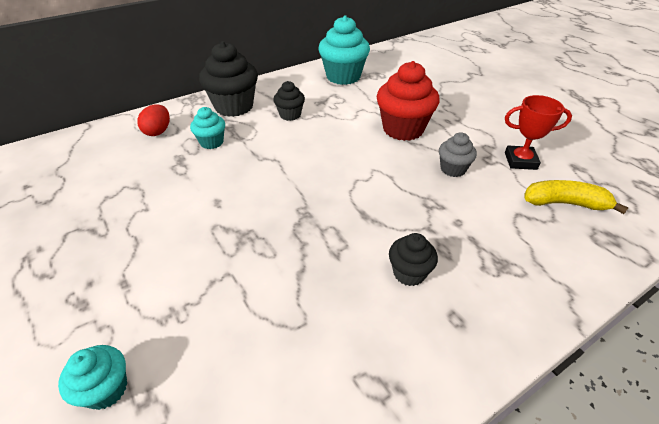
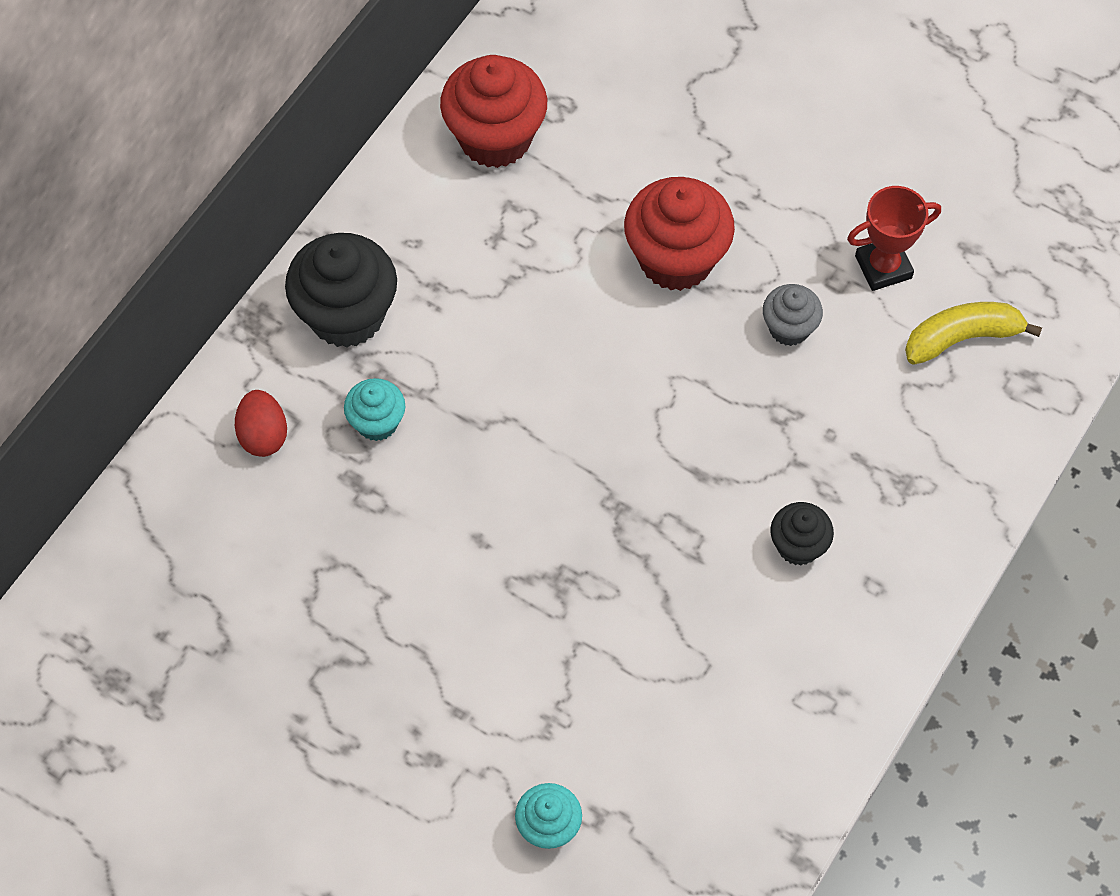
camera: 25 degrees left, 20 degrees up
black cupcake [273,81,305,121] -> none
turquoise cupcake [318,15,370,85] -> red cupcake [440,55,547,168]

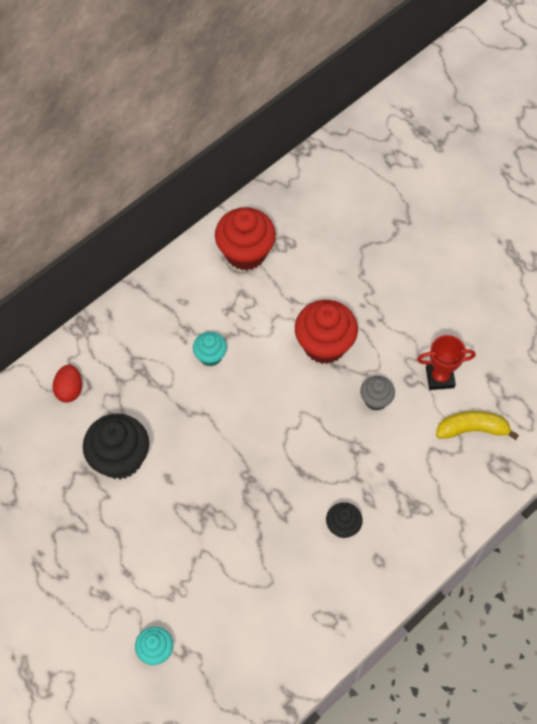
camera: 15 degrees right, 0 degrees up
black cupcake [285,233,397,348] -> black cupcake moved to [83,414,149,479]
turquoise cupcake [344,378,405,441] -> turquoise cupcake moved to [193,332,227,366]

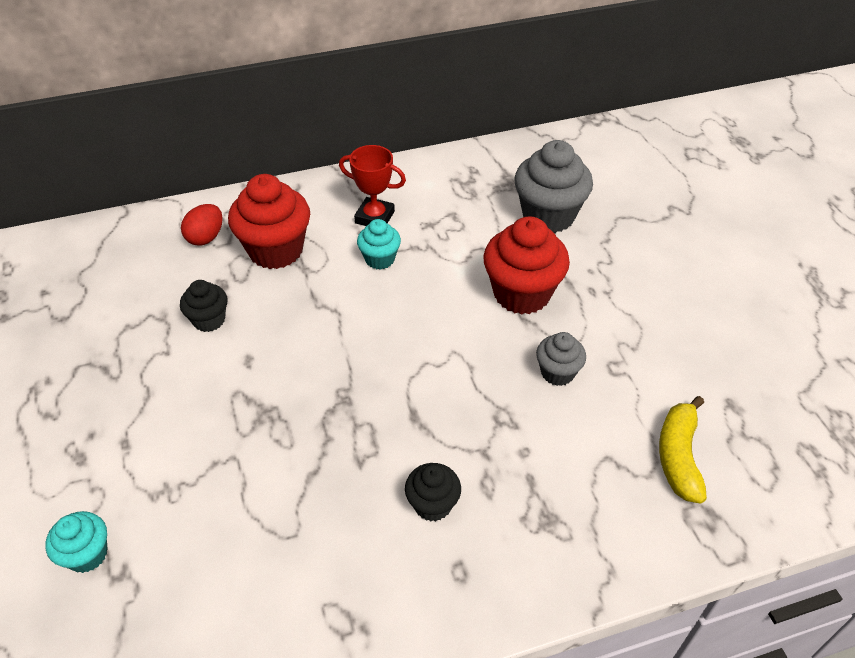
camera: 25 degrees right, 15 degrees down
black cupcake [83,414,149,479] -> black cupcake [180,280,227,332], size x0.54
red cupcake [215,207,276,270] -> red cupcake moved to [228,174,310,269]
red trophy [417,335,476,390] -> red trophy moved to [339,145,406,226]
yellow banana [436,411,519,440] -> yellow banana turned 105 degrees counterclockwise [659,396,707,504]
none -> grey cupcake [514,140,593,233]

